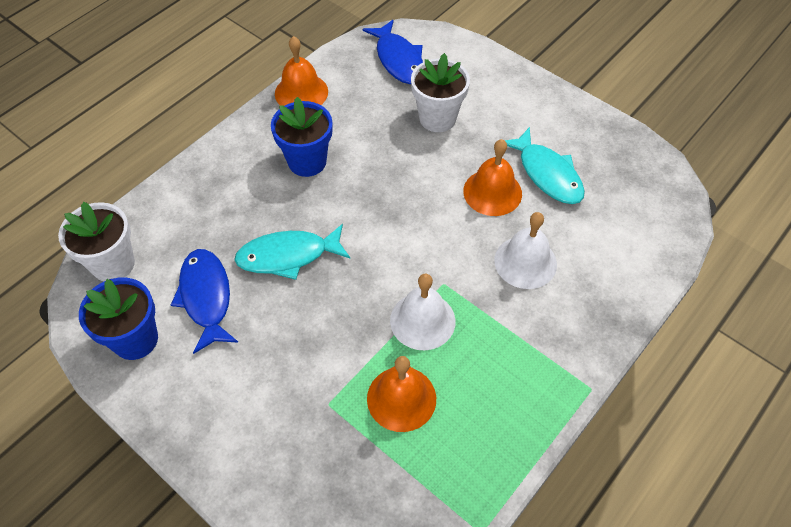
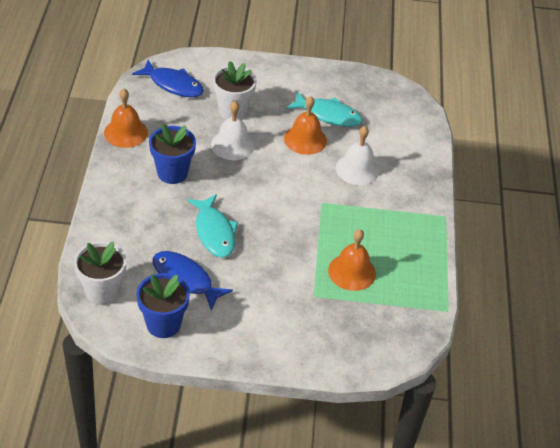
camera: 40 degrees left, 10 degrees down
turquoise fish [234,224,350,280] -> turquoise fish turned 60 degrees counterclockwise [187,194,238,257]
white bell [390,274,456,350] -> white bell moved to [211,101,255,160]

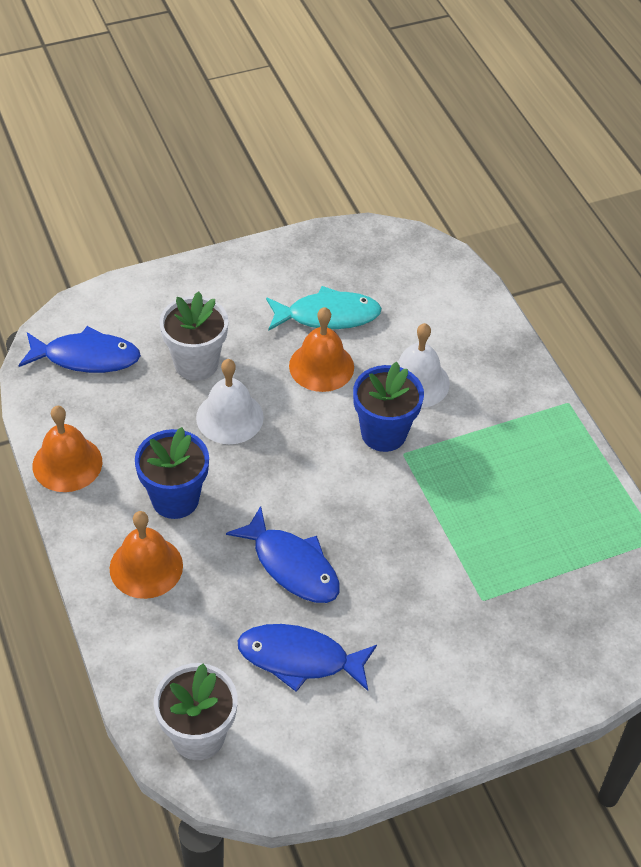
camera: 25 degrees left, 5 degrees up
blue flower pot [136,273,190,338] -> blue flower pot moved to [353,362,424,452]
turquoise fish [187,194,238,257] -> blue fish [226,506,340,603]
orange bell [328,229,376,291] -> orange bell moved to [110,511,183,599]

